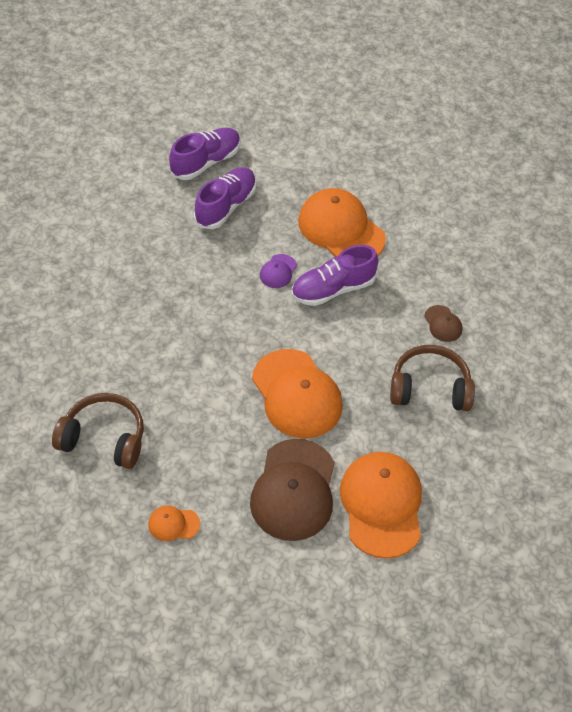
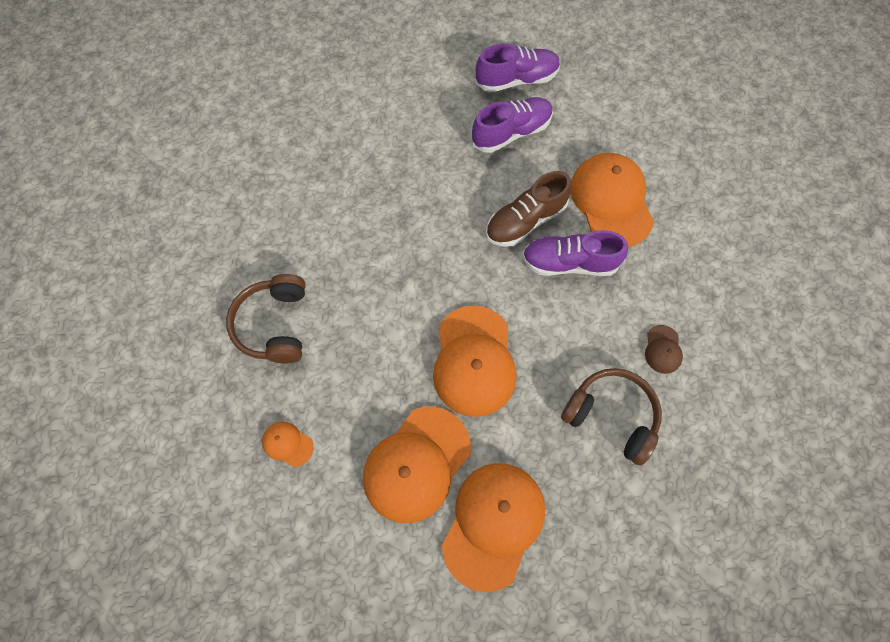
camera: 30 degrees right, 15 degrees up
brown headphones [52,393,144,469] -> brown headphones turned 135 degrees counterclockwise [226,274,306,364]
brown cap [250,439,335,541] -> orange cap [363,407,471,523]
purple cap [260,254,297,288] -> brown shoe [486,171,572,247]

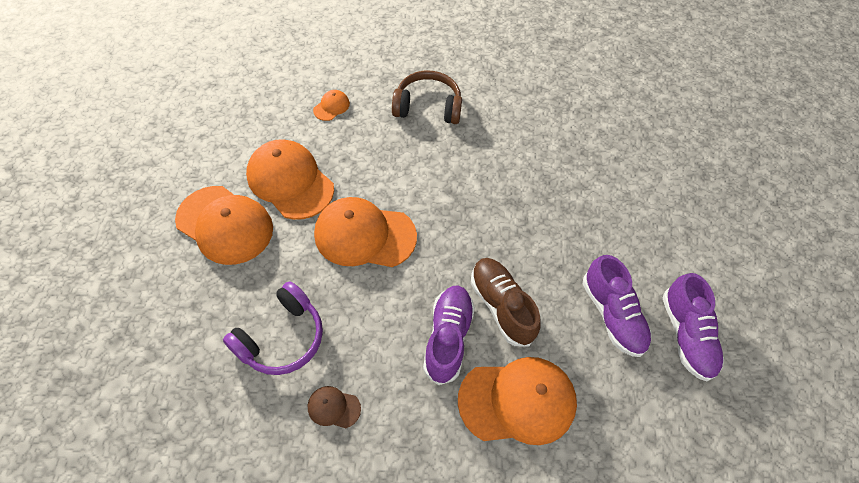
camera: 95 degrees right, 10 degrees down
brown headphones [561,368,662,466] -> purple headphones [223,281,323,375]

